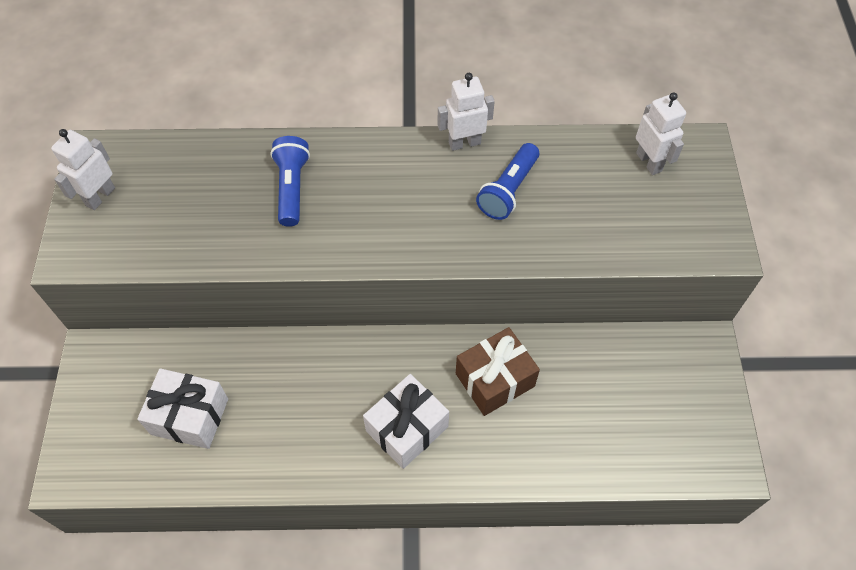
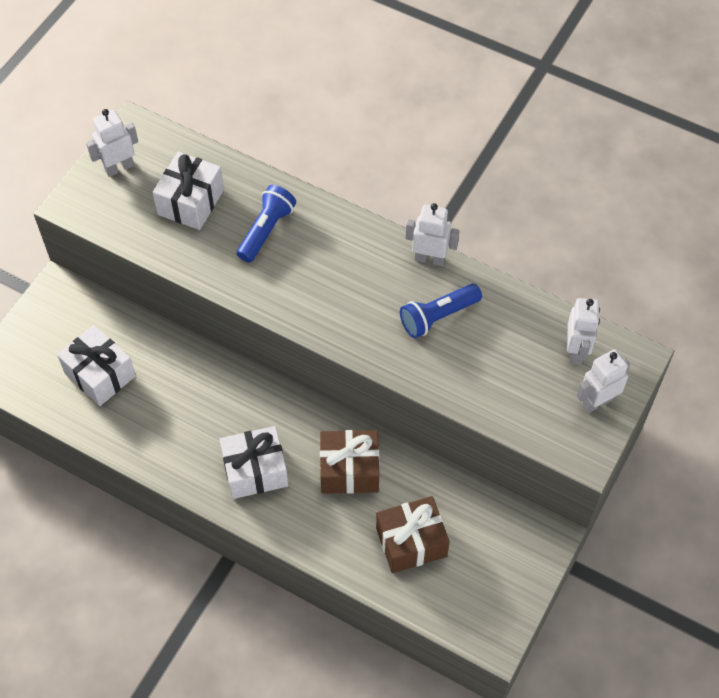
camera: 30 degrees right, 0 degrees up
none -> white gift [152,152,224,230]
none -> brown gift [376,496,450,573]
none -> white robot [576,349,630,413]

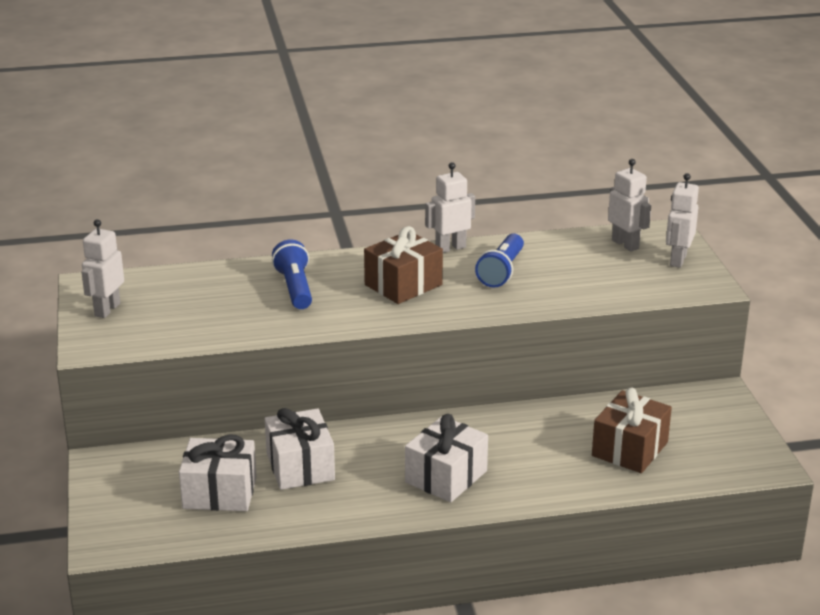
camera: 40 degrees left, 30 degrees down
white gift [152,152,224,230] -> white gift moved to [265,408,335,490]
brown gift [320,430,379,494] -> brown gift moved to [364,226,443,304]

